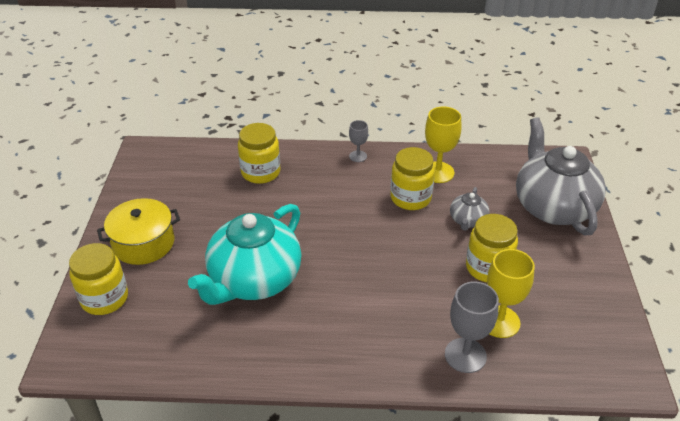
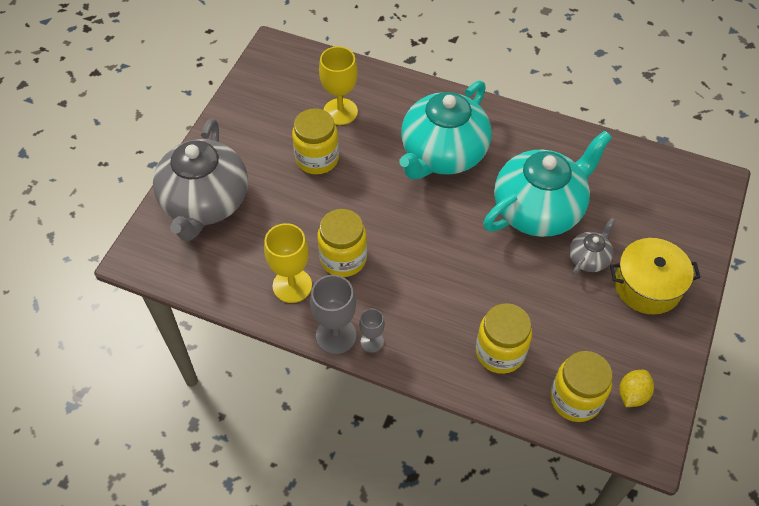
camera: 160 degrees left, 15 degrees up
yellow jar [69,243,128,315] -> yellow jar moved to [550,351,612,422]
grey goblet [445,281,499,373] -> grey goblet moved to [310,275,357,354]
grey teapot [450,187,489,231] -> grey teapot moved to [569,218,616,275]
none -> turquoise teapot [399,81,492,180]
none -> yellow lemon [619,370,654,407]

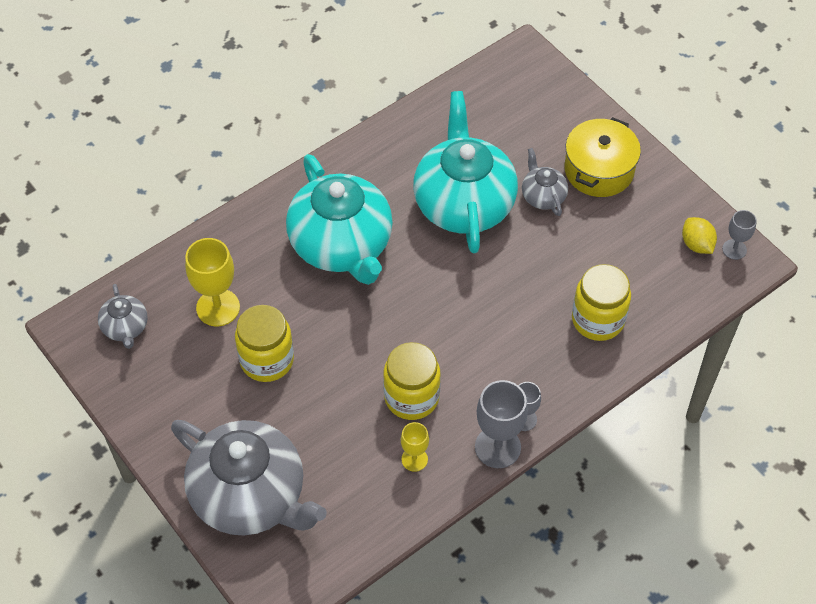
camera: 60 degrees left, 0 degrees up
yellow goblet [264,223,312,303] -> yellow goblet [401,422,429,472], size x0.57
yellow jar [550,351,612,422] -> none
none -> grey teapot [98,284,148,349]
none -> grey goblet [722,210,757,260]

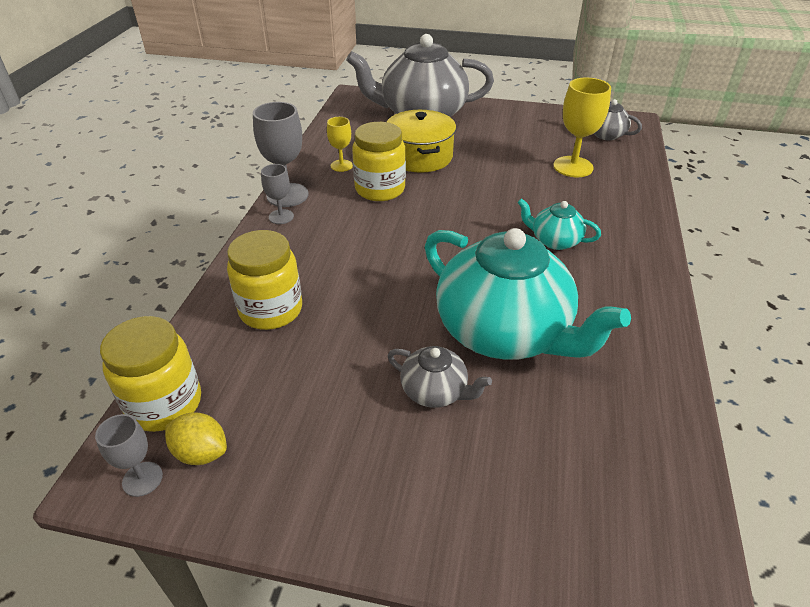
camera: 140 degrees right, 15 degrees down
yellow jar [235,305,294,382] -> yellow jar moved to [100,316,201,432]
turquoise teapot [286,154,393,285] -> turquoise teapot [517,198,601,250], size x0.45
yellow pot [564,117,641,197] -> yellow pot moved to [387,110,456,173]

